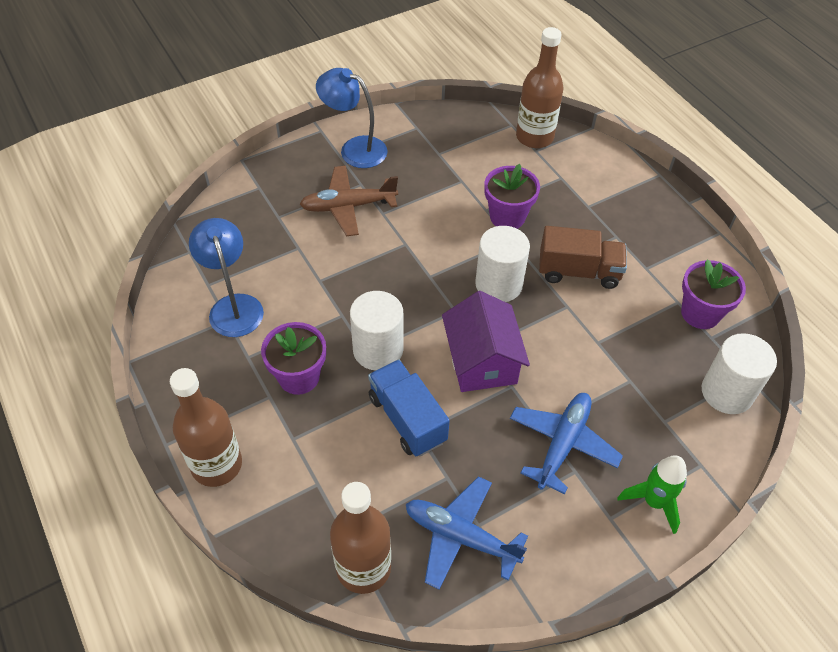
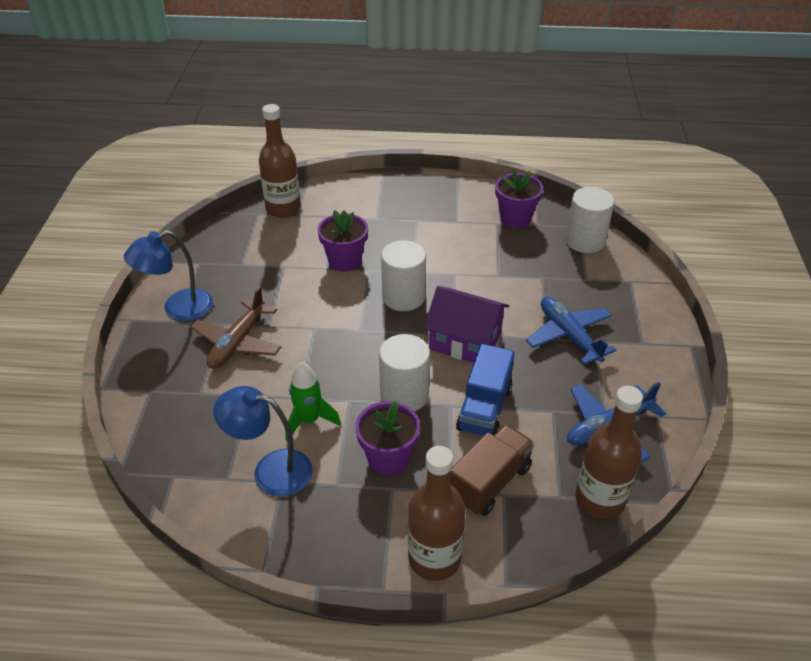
camera: 55 degrees left, 10 degrees down
blue truck [368,360,450,456] -> blue truck turned 75 degrees counterclockwise [456,344,515,436]
brown truck [539,226,627,289] -> brown truck moved to [450,424,534,516]
green rocket [617,455,687,534] -> green rocket moved to [285,362,341,442]

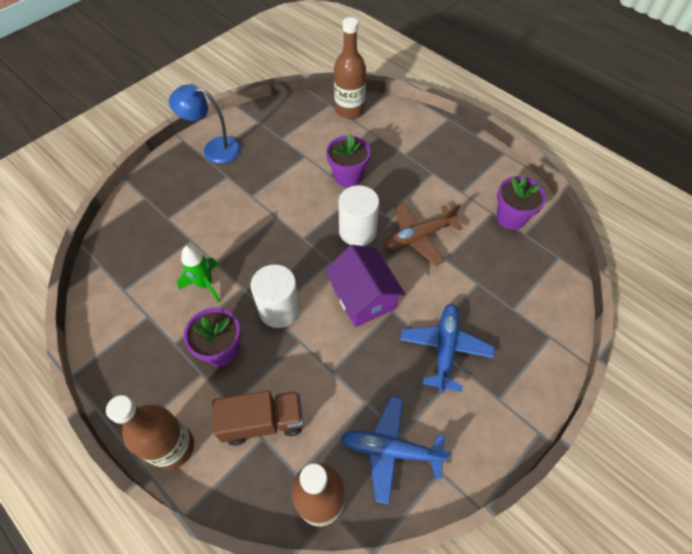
camera: 40 degrees right, 15 degrees up
brown plane [191,286,281,369] -> brown plane moved to [384,202,463,266]
blue lamp [213,386,313,497] -> none
blue truck [456,344,515,436] -> none
white cylinder [565,187,614,253] -> none

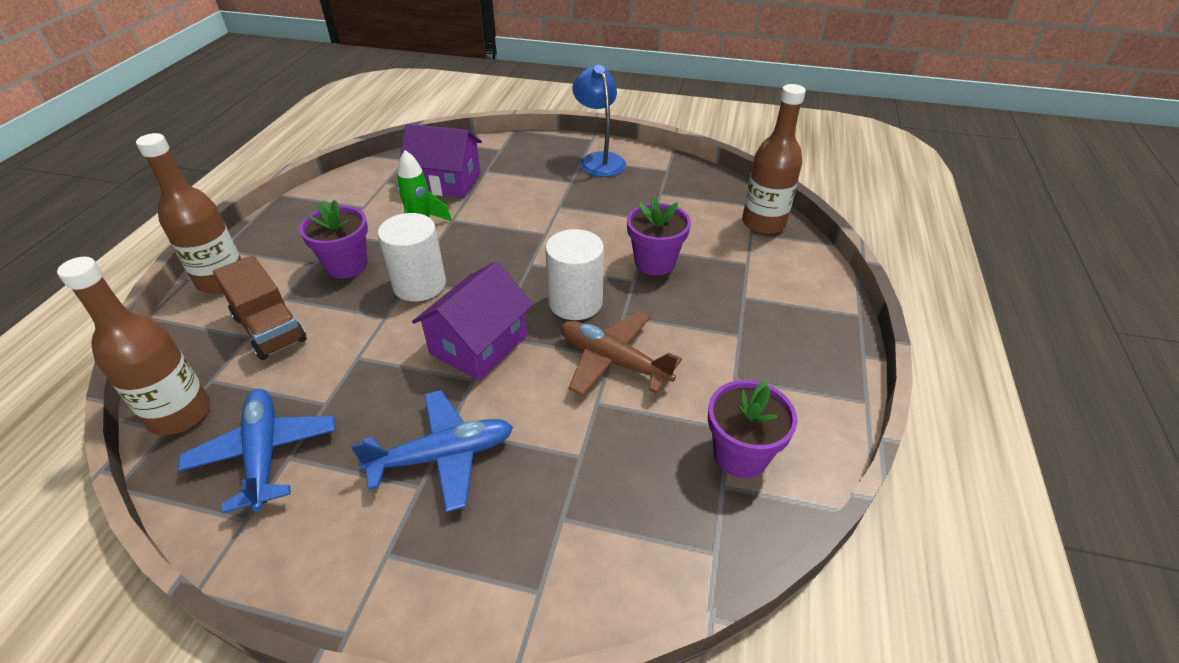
camera: 60 degrees right, 15 degrees down
none -> purple house [399,124,482,198]

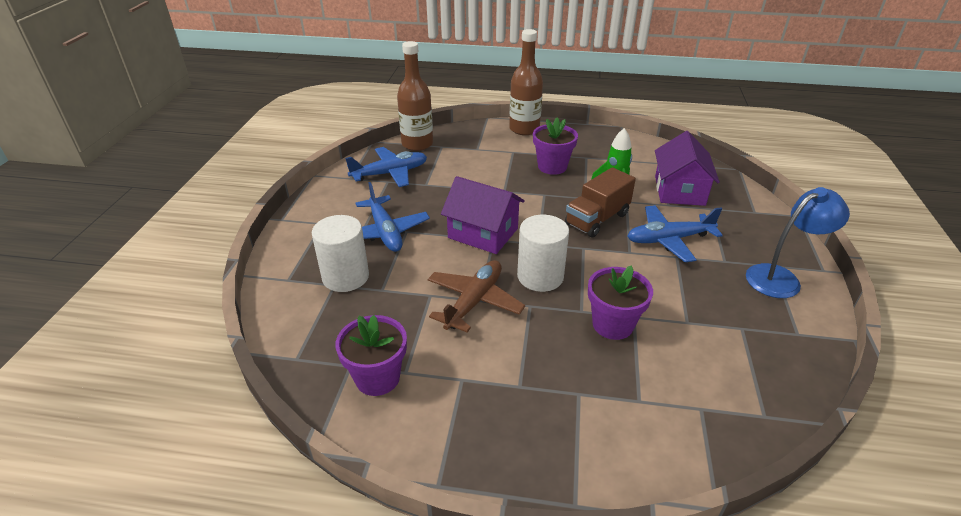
camera: 85 degrees right, 5 degrees down
brown truck [213,255,307,360] -> brown truck moved to [565,167,636,237]
white cylinder [378,213,446,302] -> white cylinder moved to [312,215,369,292]
brown bottle [742,84,806,234] -> none
none -> blue plane [627,205,723,262]

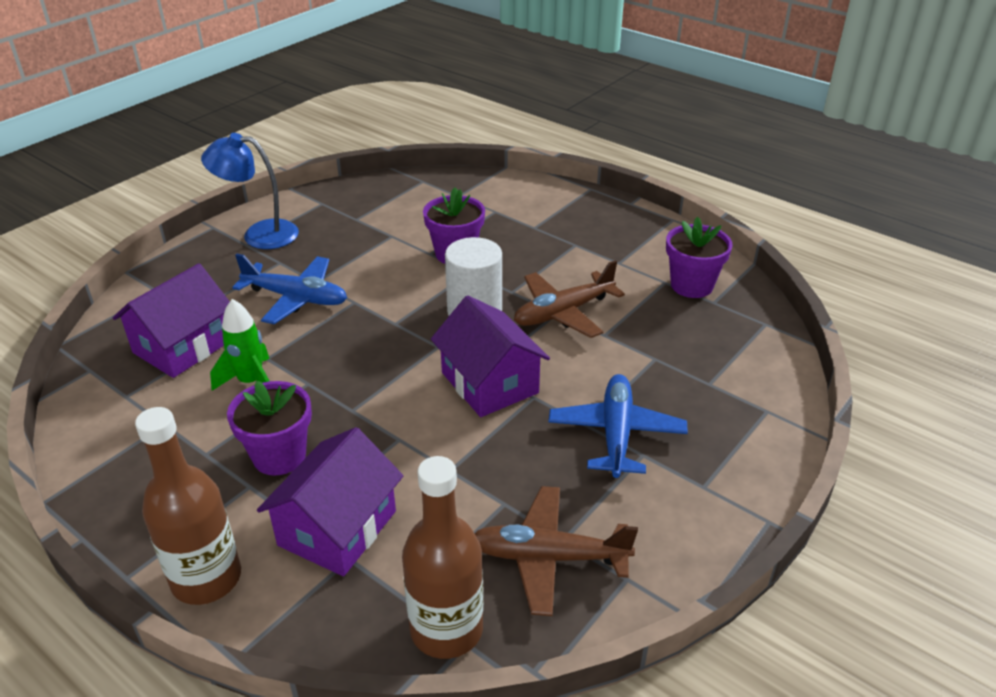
camera: 150 degrees left, 0 degrees up
white cylinder [312,215,369,292] -> none
blue plane [345,147,427,187] -> brown plane [475,486,638,616]
brown truck [565,167,636,237] -> none
none -> purple house [257,427,403,576]

